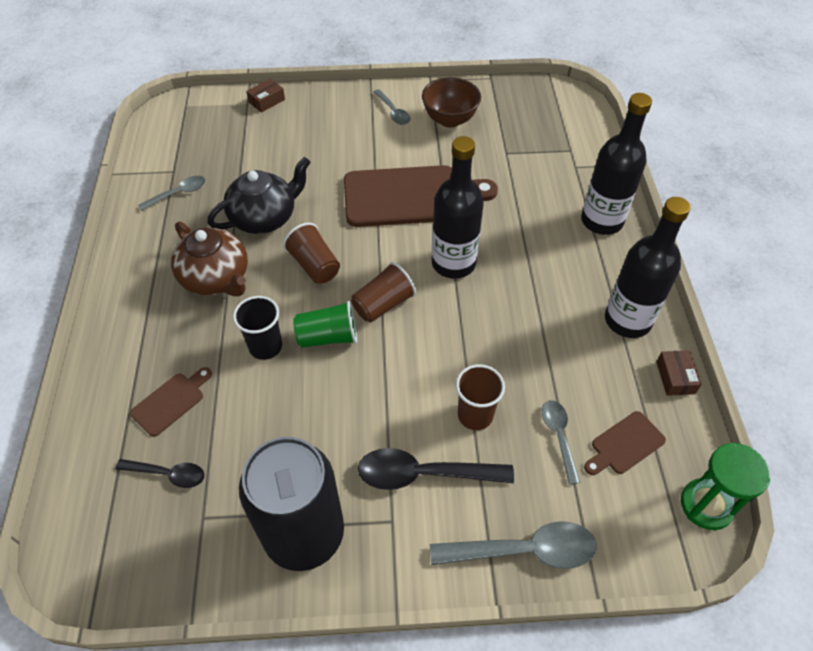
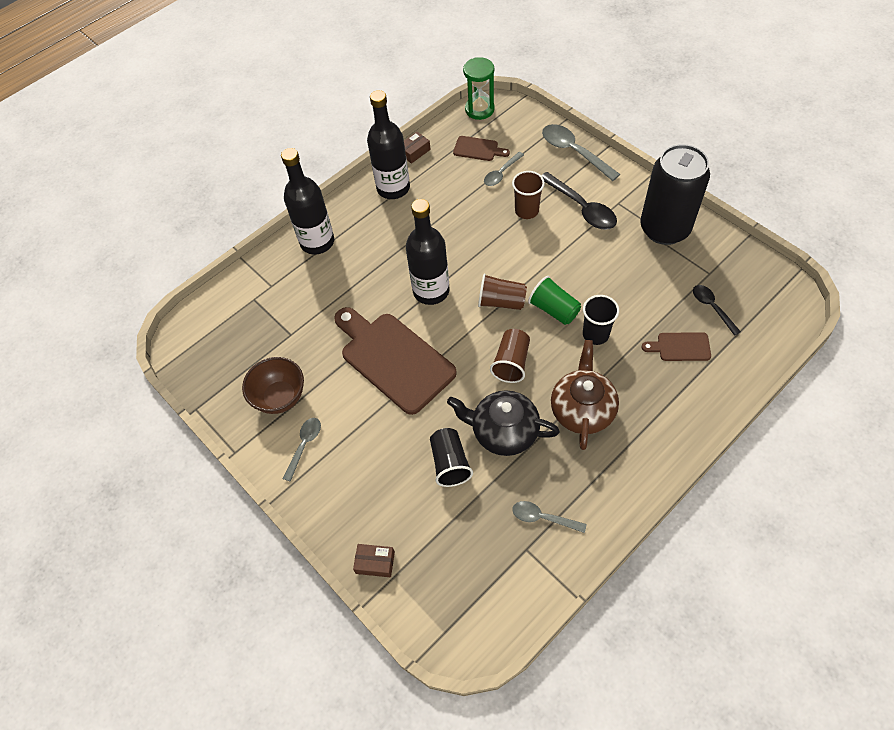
camera: 125 degrees left, 5 degrees up
none -> black cup [430,428,473,487]

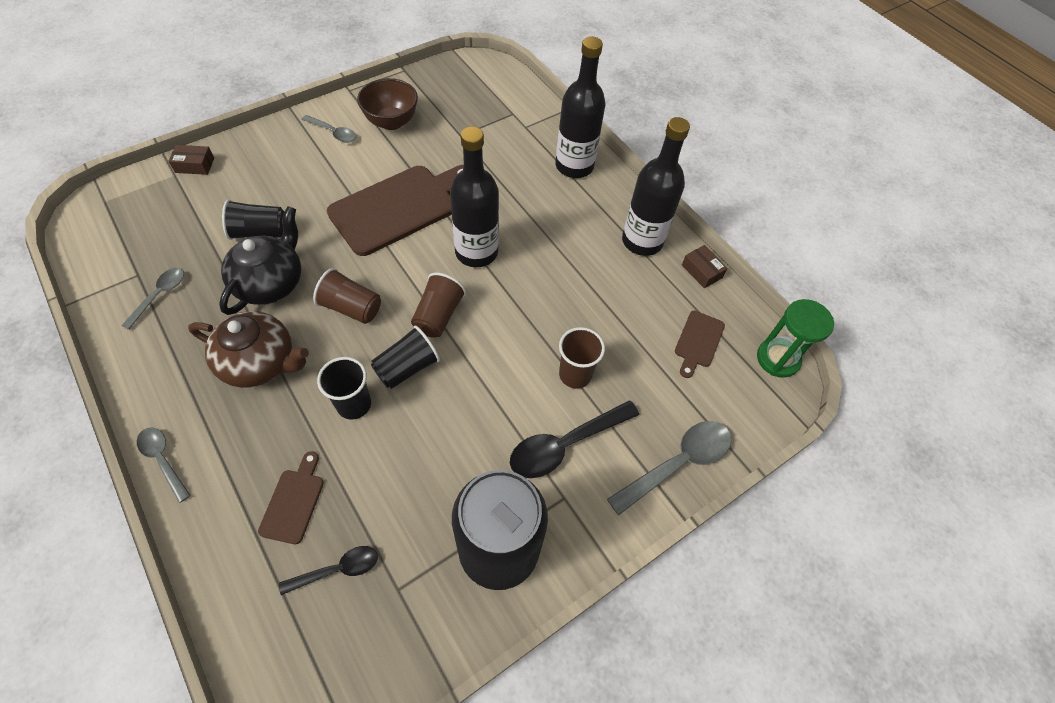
camera: 90 degrees right, 0 degrees up
brown box [353,544,395,577] -> brown box turned 75 degrees clockwise [168,145,214,175]
grey spoon [484,152,524,186] -> grey spoon moved to [137,428,191,503]
green cup [528,276,581,325] -> black cup [371,326,440,389]

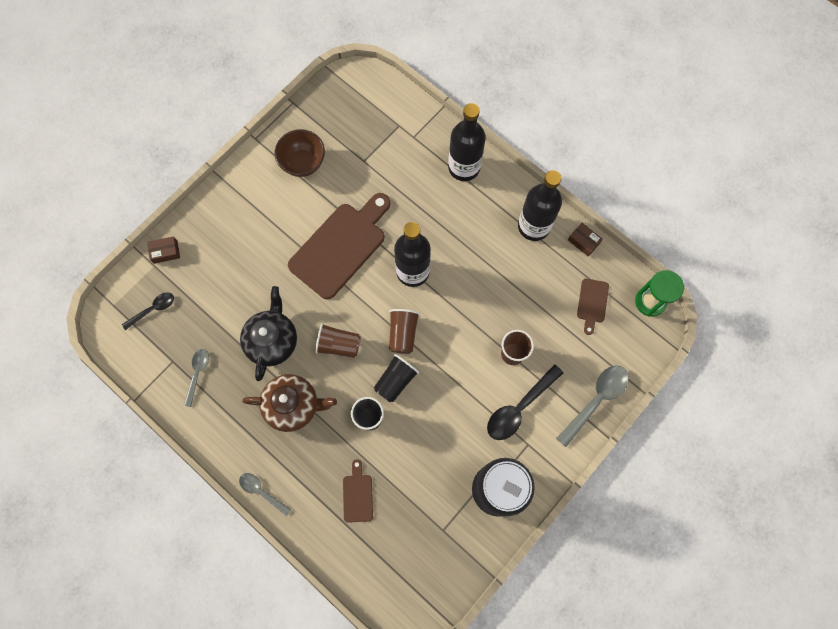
camera: 10 degrees left, 15 degrees up
black cup [222,200,284,240] -> none
black spoon [279,546,378,595] -> black spoon moved to [122,293,174,330]
grey spoon [301,115,356,143] -> none

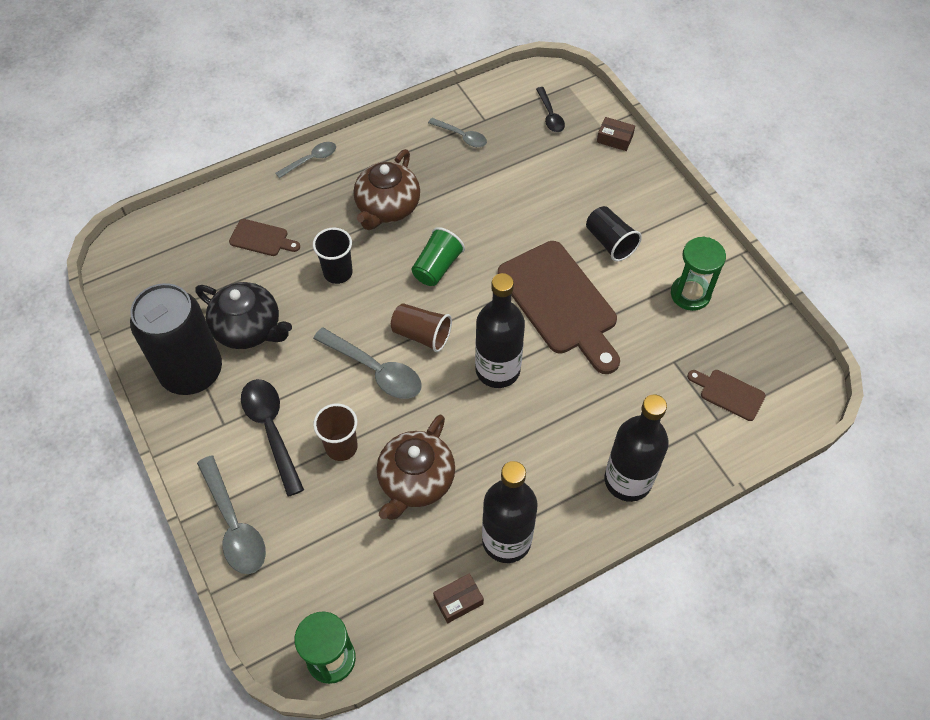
camera: 110 degrees right, 15 degrees down
brown box [147,236,180,264] -> brown box turned 75 degrees counterclockwise [597,117,635,151]
black teapot [240,286,297,381] -> black teapot moved to [196,282,292,349]
brown bowl [275,129,325,177] -> green hourglass [671,236,726,311]
brown cup [315,323,361,358] -> green cup [412,227,465,286]
black cup [374,354,419,402] -> black cup moved to [586,206,642,262]
brown cutting board [577,279,609,335] -> brown cutting board moved to [687,370,766,421]
none -> grey spoon [313,328,421,399]
none -> brown teapot [377,414,455,520]

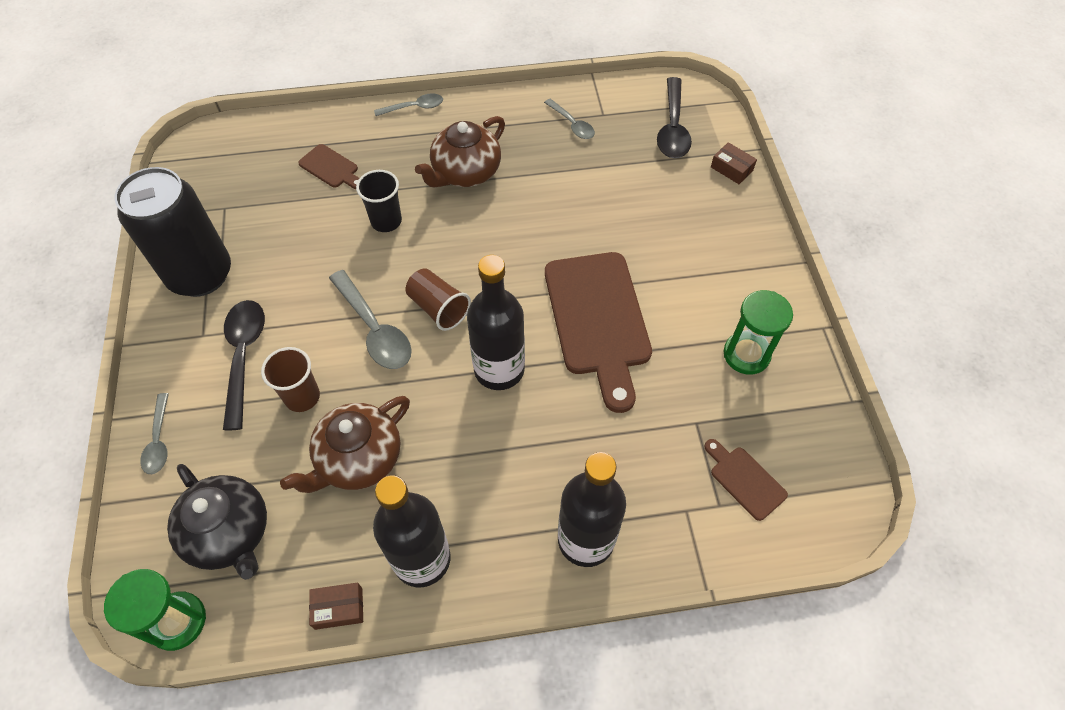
camera: 20 degrees right, 0 degrees up
black teapot [196,282,292,349] -> black teapot moved to [167,464,267,580]
grey spoon [197,455,266,574] -> grey spoon [140,393,169,474], size x0.60
green cup [412,227,465,286] -> none
black spoon [536,87,565,132] -> black spoon [657,77,692,158], size x1.67
black cup [586,206,642,262] -> none

